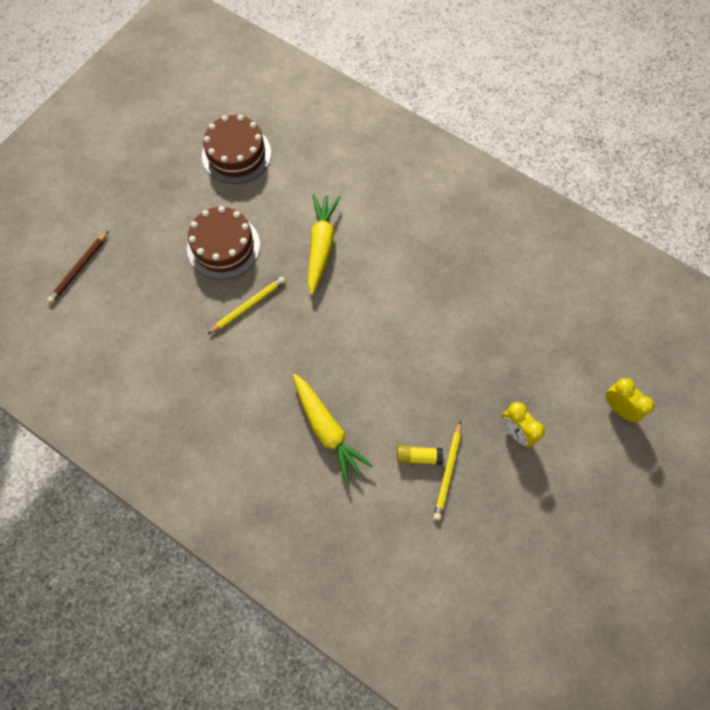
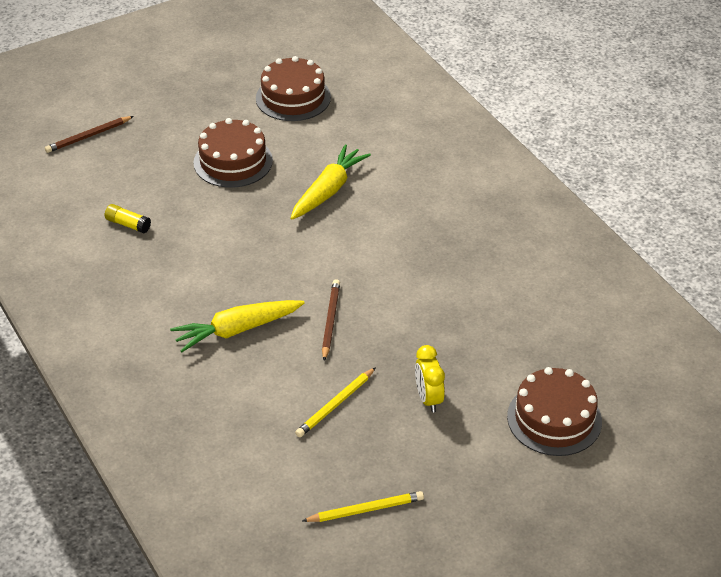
camera: 25 degrees right, 25 degrees down
yellow pencil [208,277,286,334] -> yellow pencil moved to [302,491,424,522]
yellow carrot [293,374,373,484] -> yellow carrot turned 75 degrees clockwise [170,300,305,352]
yellow glue stick [397,446,443,465] -> yellow glue stick moved to [105,204,151,233]
yellow clock [606,378,655,422] -> brown cake [507,367,602,456]
none -> brown pencil [322,279,340,361]

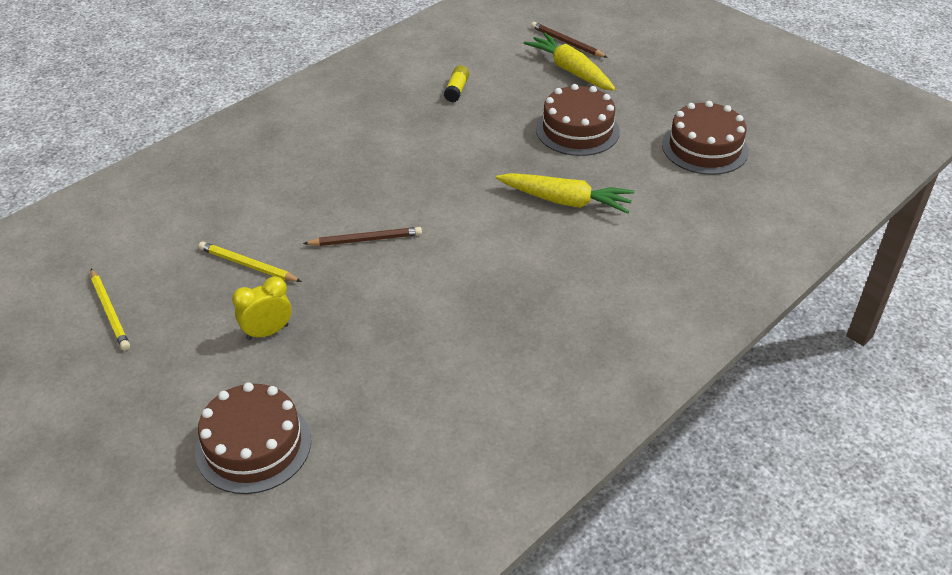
camera: 75 degrees right, 0 degrees up
yellow carrot [170,300,305,352] -> yellow carrot moved to [524,33,615,91]

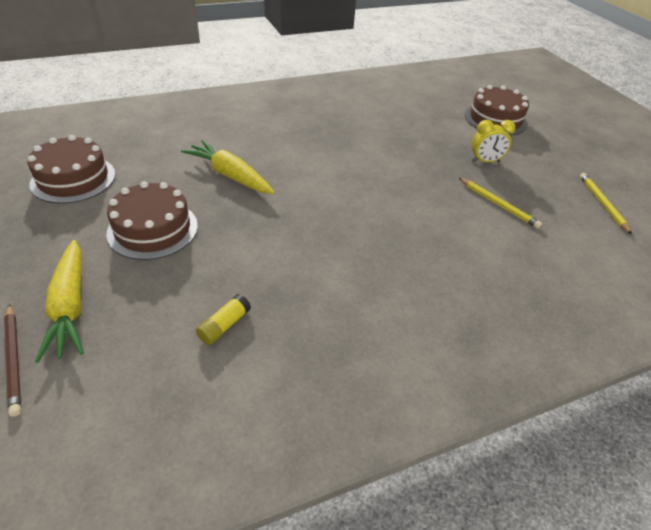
camera: 160 degrees left, 0 degrees up
brown pencil [303,227,422,246] -> none

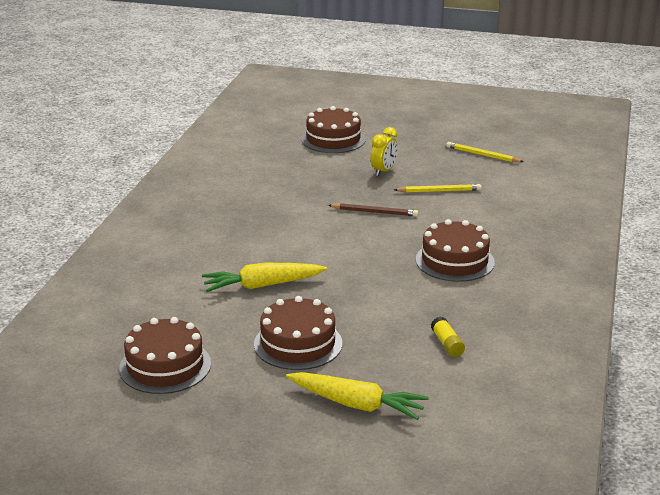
camera: 50 degrees left, 15 degrees down
brown pencil [4,304,21,417] -> brown pencil moved to [328,203,419,217]
none -> brown cake [416,219,495,282]

